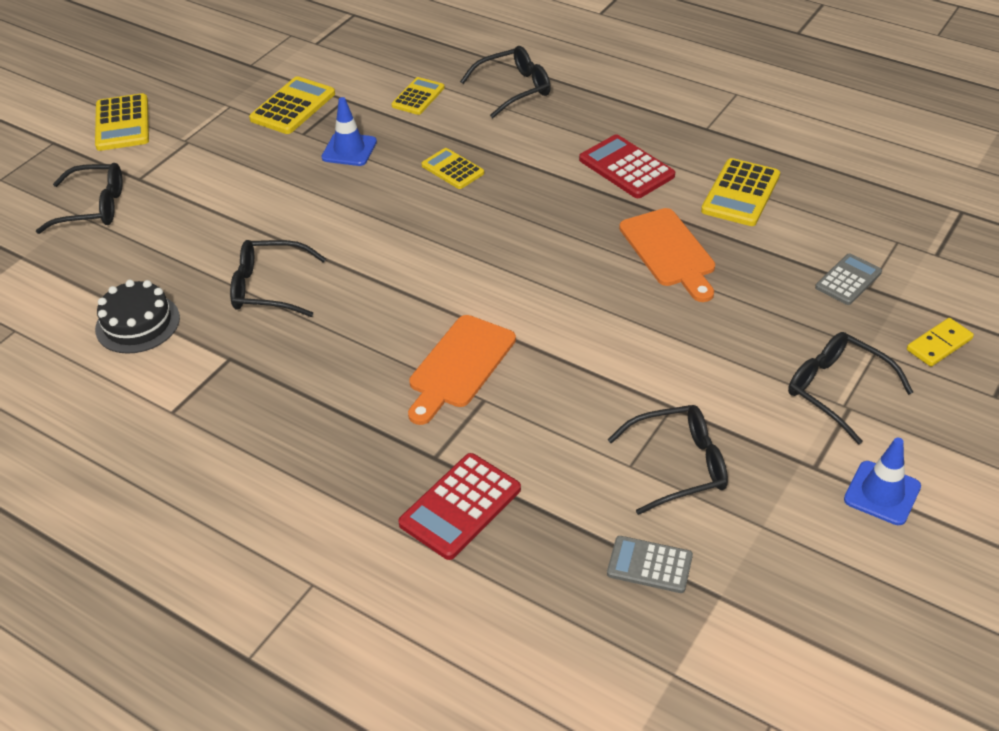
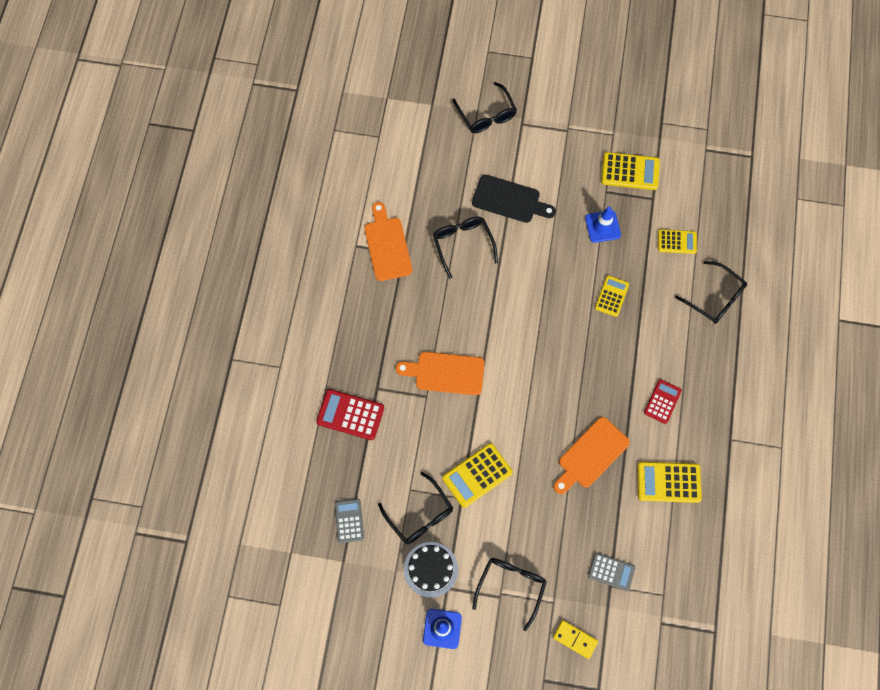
camera: 65 degrees right, 25 degrees up
yellow calculator [95,93,149,151] -> yellow calculator moved to [442,443,513,508]
black cake [95,280,180,354] -> black cake moved to [404,542,458,598]
red calculator [579,134,675,198] -> red calculator [644,379,682,424], size x0.66
none -> orange cutting board [364,202,412,281]
none -> black cutting board [472,175,556,223]

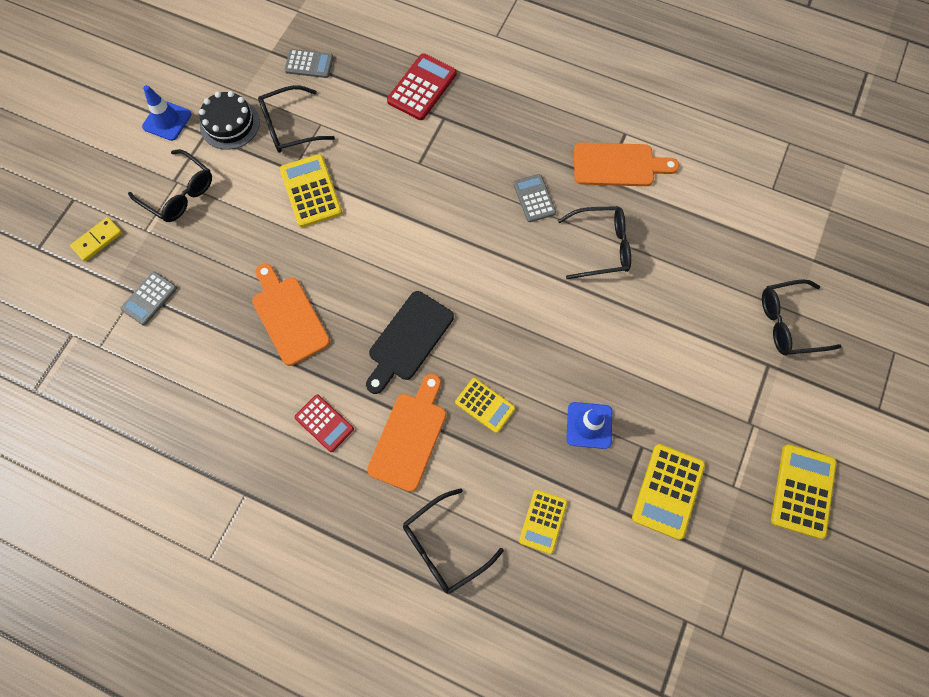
camera: 105 degrees right, 0 degrees up
orange cutting board [395,352,484,395] -> orange cutting board moved to [367,374,446,492]
black cutting board [472,175,556,223] -> black cutting board moved to [366,291,454,394]
yellow calculator [637,462,702,503] -> yellow calculator moved to [771,444,837,539]
none -> grey calculator [513,174,556,222]

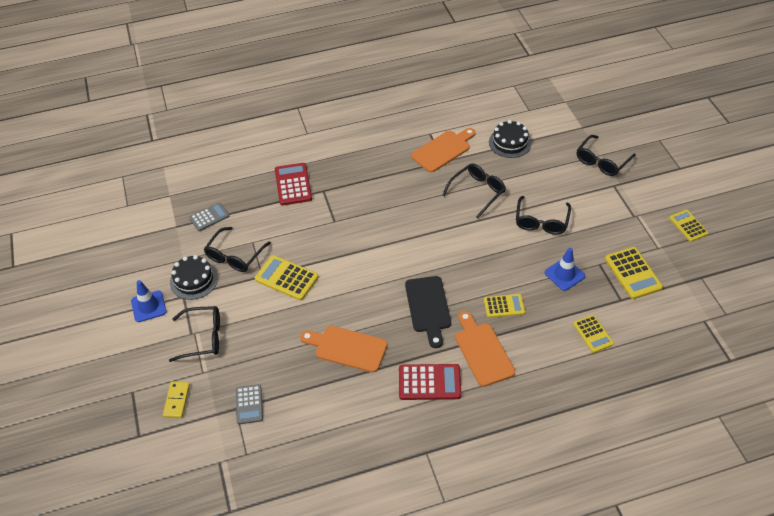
camera: 40 degrees left, 20 degrees down
red calculator [294,395,354,452] -> red calculator [399,364,461,400], size x1.51
black glasses [403,488,504,594] -> black glasses moved to [516,196,571,235]
grey calculator [513,174,556,222] -> none
yellow calculator [771,444,837,539] -> yellow calculator [669,210,709,242], size x0.66
none -> black cake [489,120,532,158]

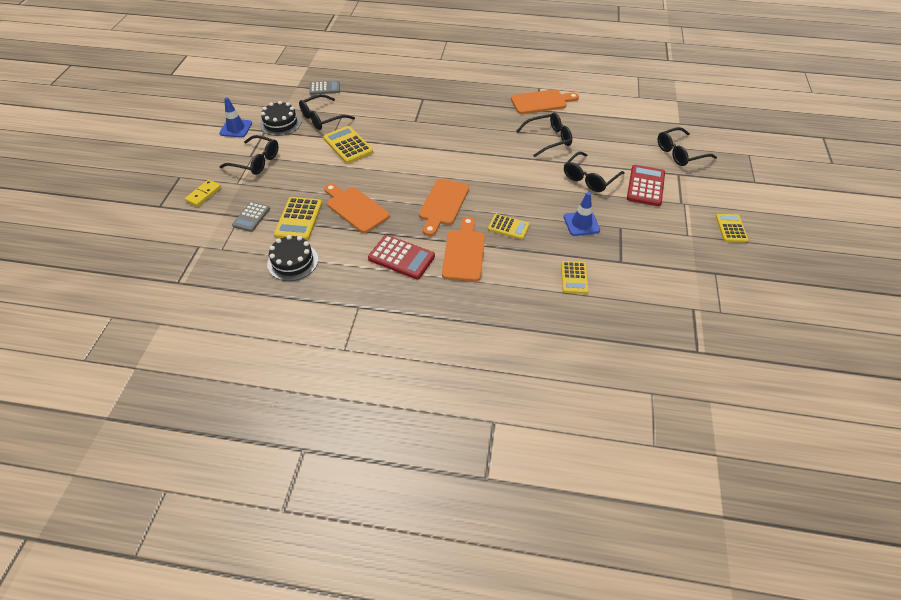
camera: 25 degrees right, 0 degrees up
red calculator [275,163,312,205] -> red calculator moved to [627,165,665,206]
black cutting board [405,276,451,348] -> orange cutting board [419,179,469,236]
black cake [489,120,532,158] -> black cake moved to [267,235,318,281]
yellow calculator [605,247,663,299] -> yellow calculator moved to [274,197,322,240]

